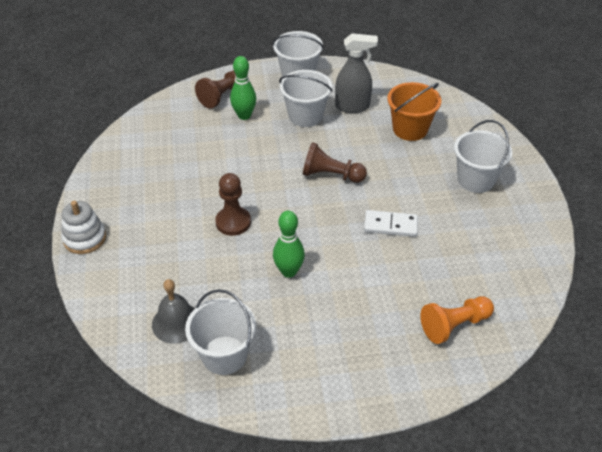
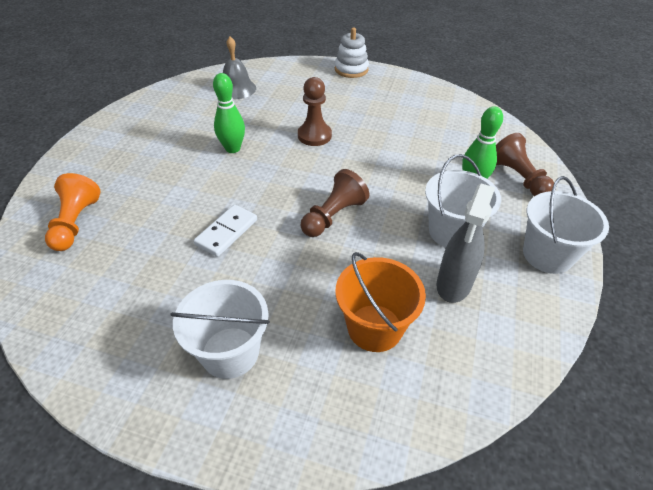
camera: 115 degrees right, 0 degrees up
white bucket [185,289,256,375] -> none

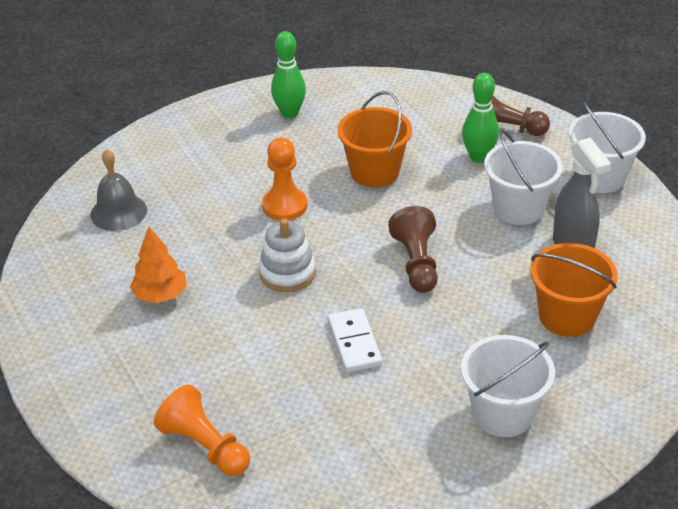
camera: 45 degrees left, 5 degrees down
green bowling pin [213,73,245,153] -> green bowling pin moved to [271,31,306,118]
brown pawn [298,77,332,146] -> orange pawn [262,138,307,221]
white stacking toy [335,27,369,78] -> white stacking toy moved to [259,219,316,292]
none -> orange tree [130,227,187,303]
none -> orange bucket [337,91,412,188]

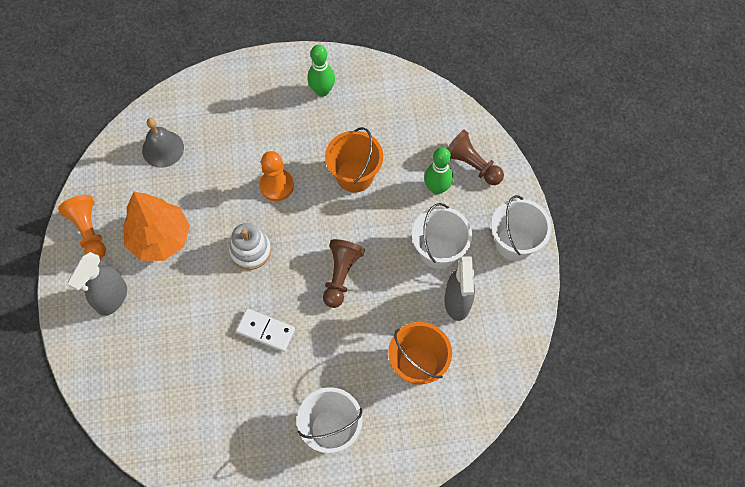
camera: 20 degrees right, 25 degrees up
orange tree [130,227,187,303] -> orange tree [123,192,190,261], size x1.65
orange pawn [154,385,250,476] -> orange pawn moved to [58,195,106,259]
white domino [328,308,382,372] -> white domino turned 75 degrees counterclockwise [236,308,295,352]
none -> grey spray bottle [67,252,127,316]

